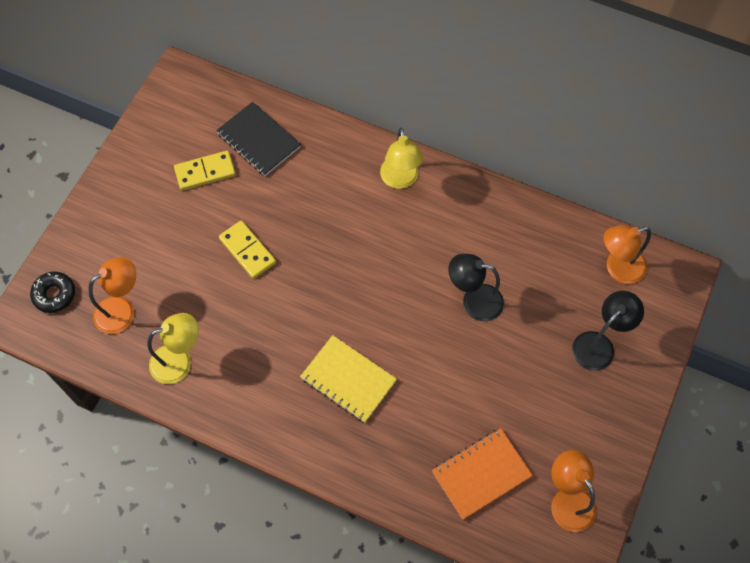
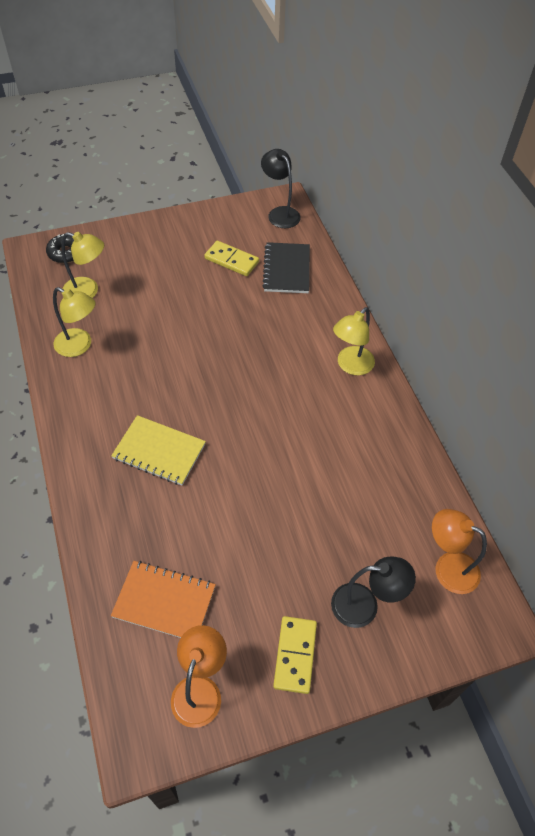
camera: 45 degrees right, 10 degrees down
orange lamp [89,257,136,334] -> yellow lamp [62,232,104,298]
yellow domino [219,221,276,279] -> yellow domino moved to [273,616,317,694]
yellow notebook [300,335,397,423] -> yellow notebook turned 60 degrees counterclockwise [111,415,206,485]
black lamp [448,254,504,321] -> black lamp moved to [261,149,301,228]

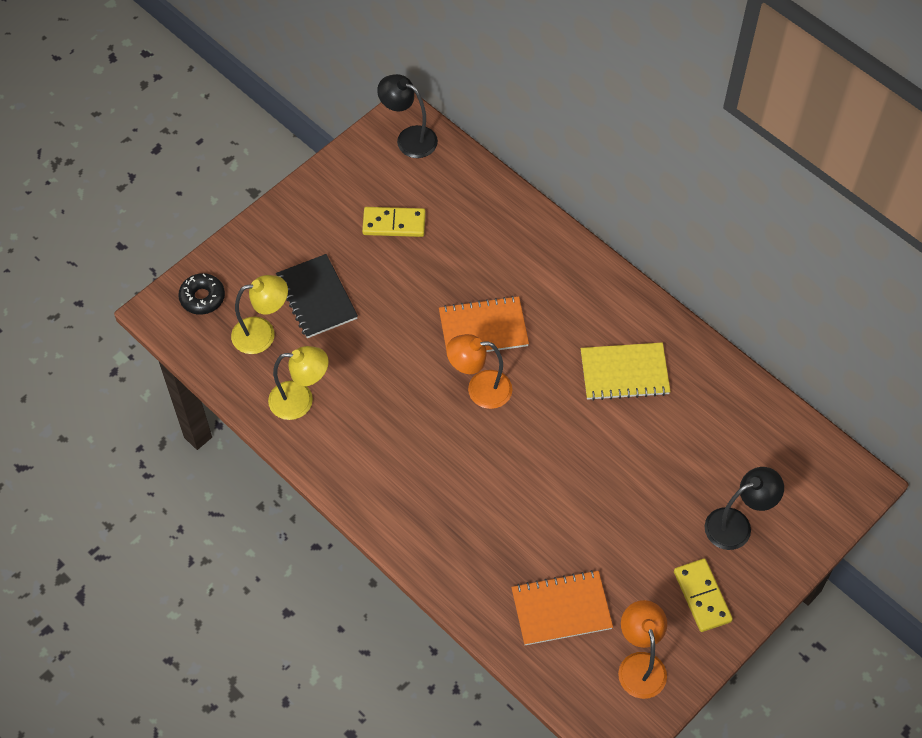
camera: 25 degrees left, 5 degrees up
yellow notebook [111,415,206,485] -> yellow notebook moved to [581,342,671,401]
black notebook [262,242,310,293] -> black notebook moved to [276,254,358,338]
yellow lamp [333,307,375,375] -> none
orange lamp [432,509,487,594] -> orange lamp moved to [446,334,512,409]
none -> orange notebook [439,296,529,352]

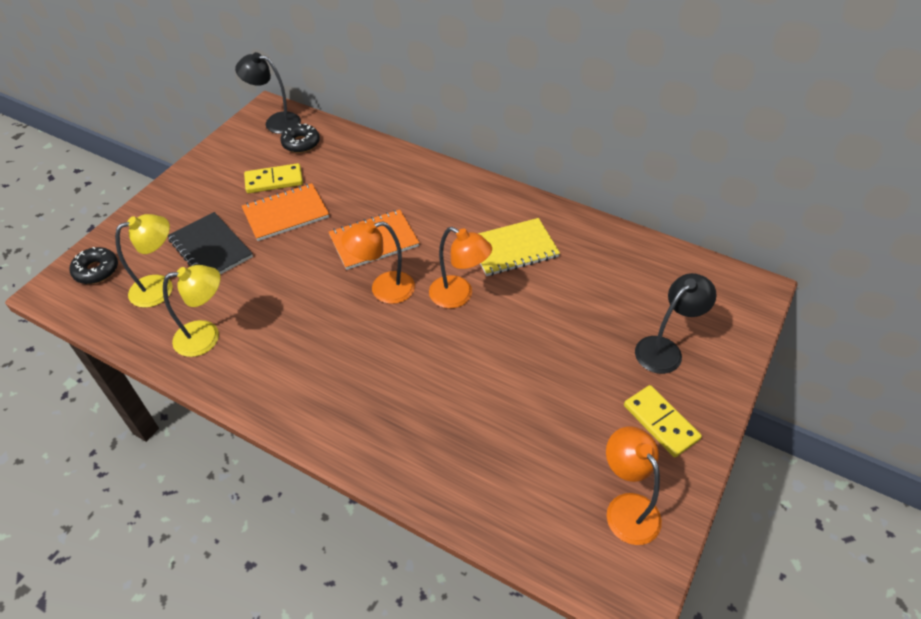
camera: 15 degrees left, 10 degrees down
orange notebook [511,570,613,645] -> orange notebook moved to [242,183,329,241]
none -> black donut [280,124,320,153]
none -> orange lamp [429,227,492,309]

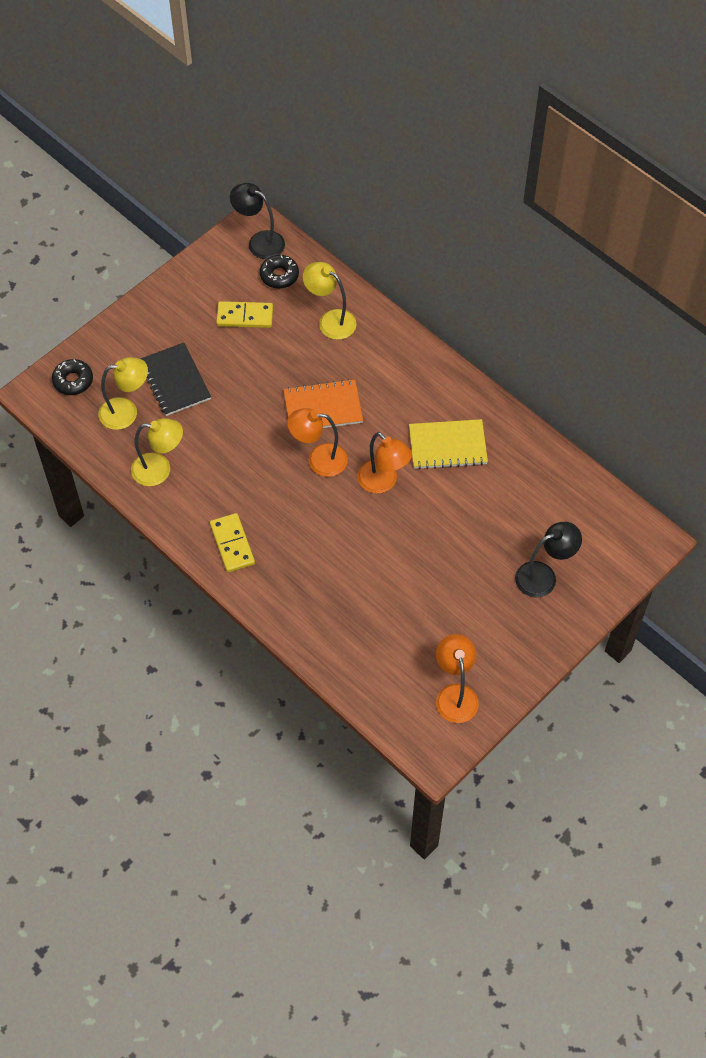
camera: 15 degrees right, 10 degrees up
orange notebook [242,183,329,241] -> none
yellow domino [624,385,702,457] -> yellow domino moved to [210,513,255,572]
none -> yellow lamp [303,262,357,340]

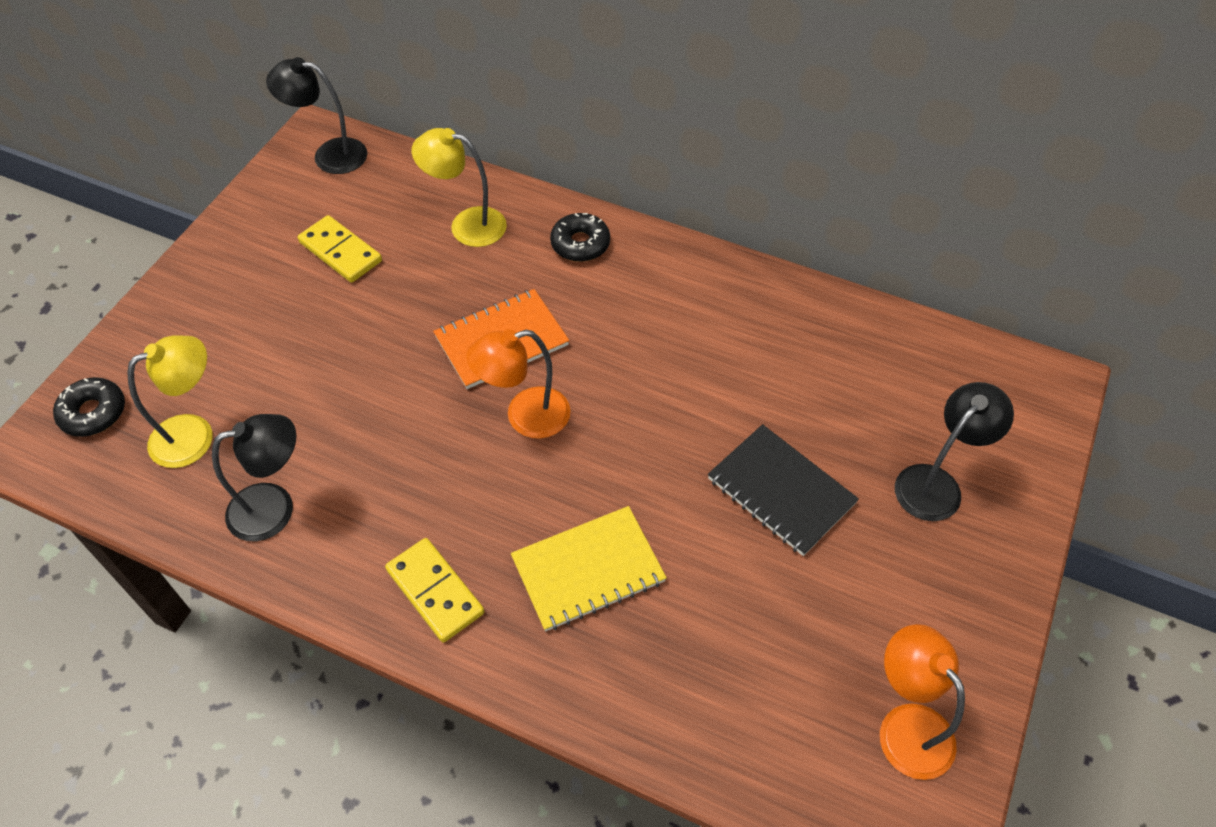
camera: 20 degrees left, 5 degrees down
yellow lamp [131,418,183,486] -> black lamp [212,414,296,541]
black notebook [141,343,211,416] -> black notebook moved to [708,424,859,556]
yellow domino [216,301,273,328] -> yellow domino turned 60 degrees clockwise [298,215,382,283]
black donut [260,255,299,289] -> black donut moved to [550,213,610,262]
orange lamp [357,432,412,494] -> none
yellow notebook [409,419,488,470] -> yellow notebook moved to [511,506,667,632]

